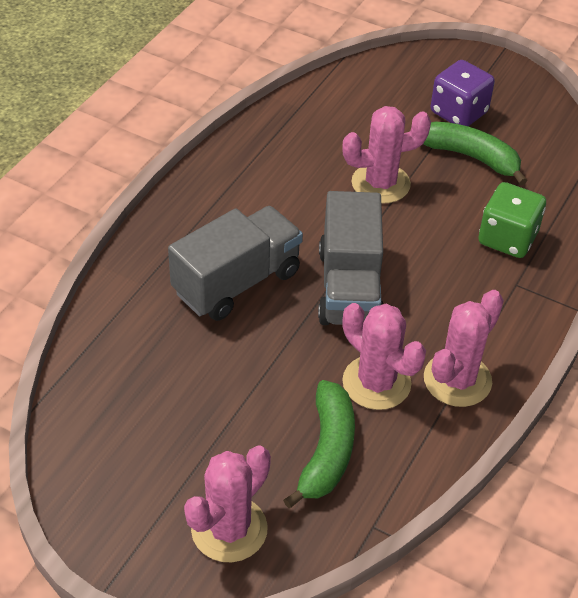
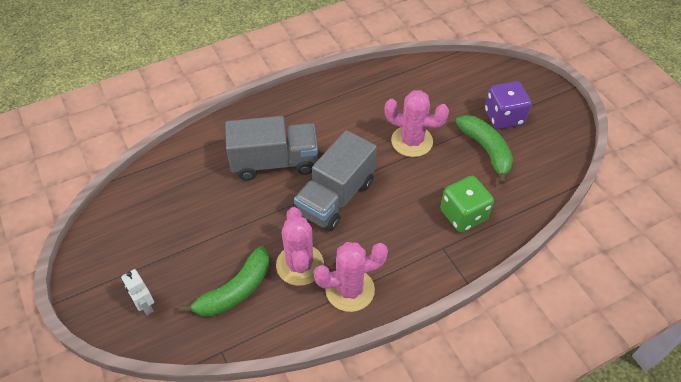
camera: 35 degrees right, 5 degrees up
pink cactus [184,445,271,562] -> white robot [121,269,154,315]

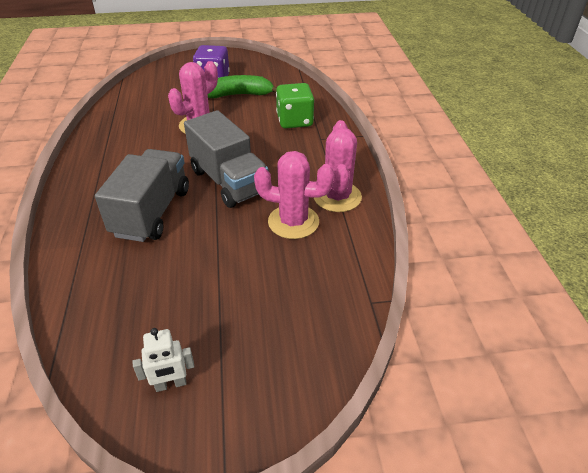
camera: 70 degrees left, 10 degrees down
white robot [121,269,154,315] -> white robot moved to [132,328,194,392]
green banana [179,246,269,317] -> none

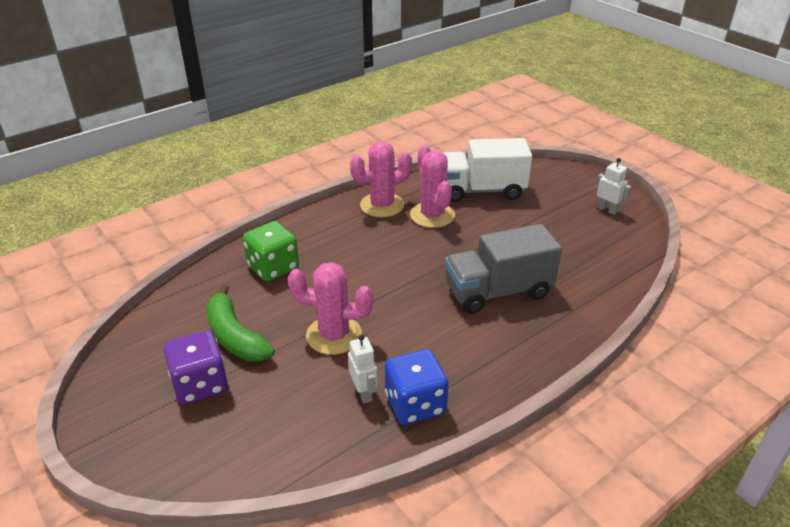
camera: 120 degrees left, 5 degrees down
grey truck [184,110,268,208] -> none
none -> white robot [348,334,377,404]
none -> blue dice [385,349,449,425]
none -> white truck [443,138,532,202]

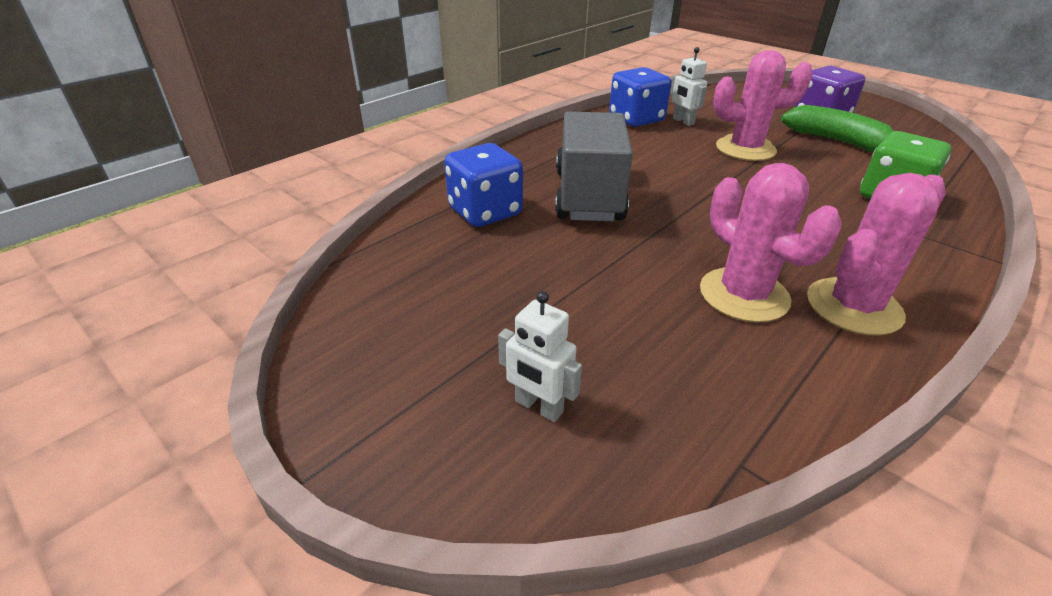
camera: 170 degrees right, 0 degrees up
white truck [443,138,532,202] -> none
grey truck [445,224,562,314] -> grey truck turned 60 degrees counterclockwise [555,112,633,221]
white robot [595,158,632,215] -> white robot moved to [498,291,582,422]
none -> blue dice [444,143,523,227]

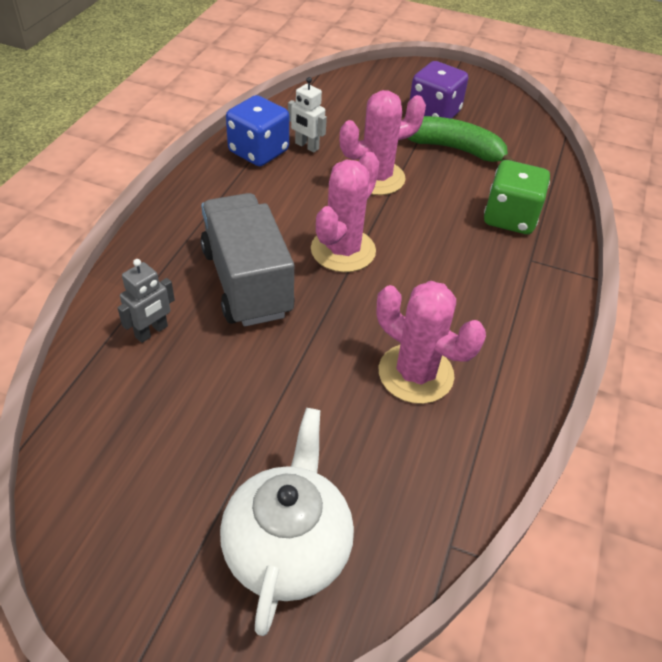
camera: 25 degrees left, 10 degrees up
blue dice [444,143,523,227] -> grey robot [118,259,175,343]
white robot [498,291,582,422] -> white teapot [220,408,354,636]
pink cactus [807,173,946,335] -> pink cactus moved to [311,152,379,272]

